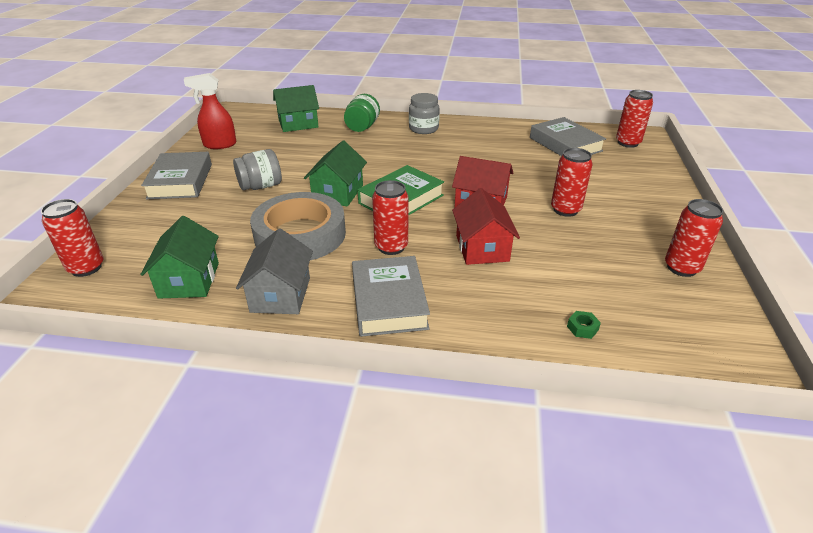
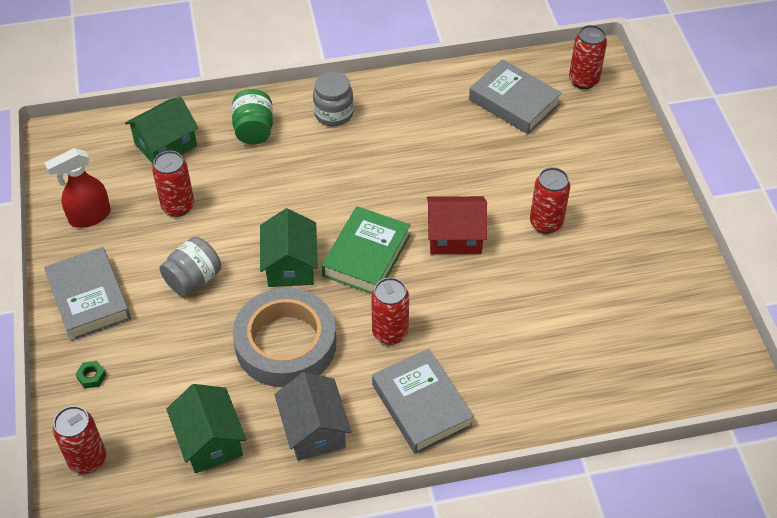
camera: 20 degrees left, 15 degrees up
red house [452,188,520,265] -> none
green nut [567,311,601,339] -> green nut moved to [76,361,106,389]
red can [665,199,723,277] -> red can moved to [152,151,194,217]

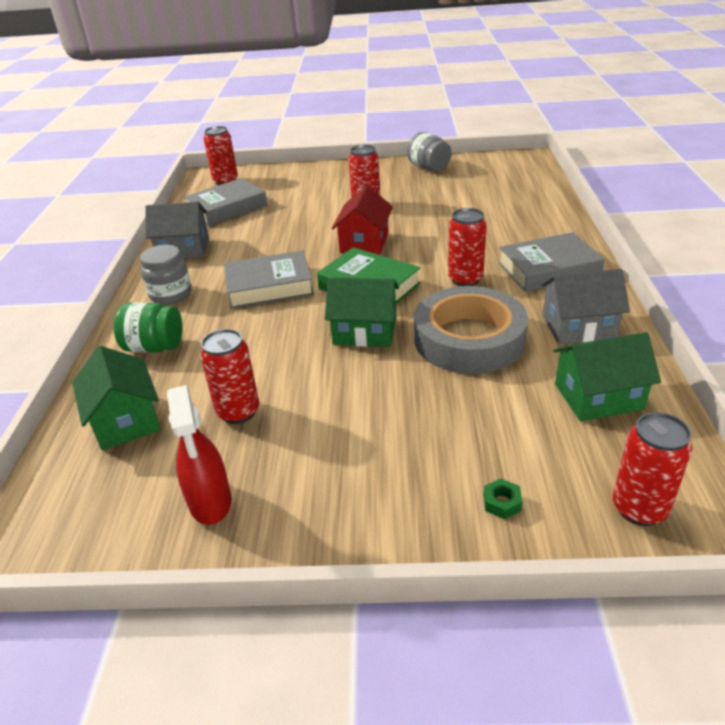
camera: 75 degrees left, 15 degrees down
grey book [44,247,131,341] -> grey book moved to [224,250,314,309]
grey jar [160,237,221,296] -> grey jar moved to [407,132,452,171]
none -> grey house [145,202,209,259]

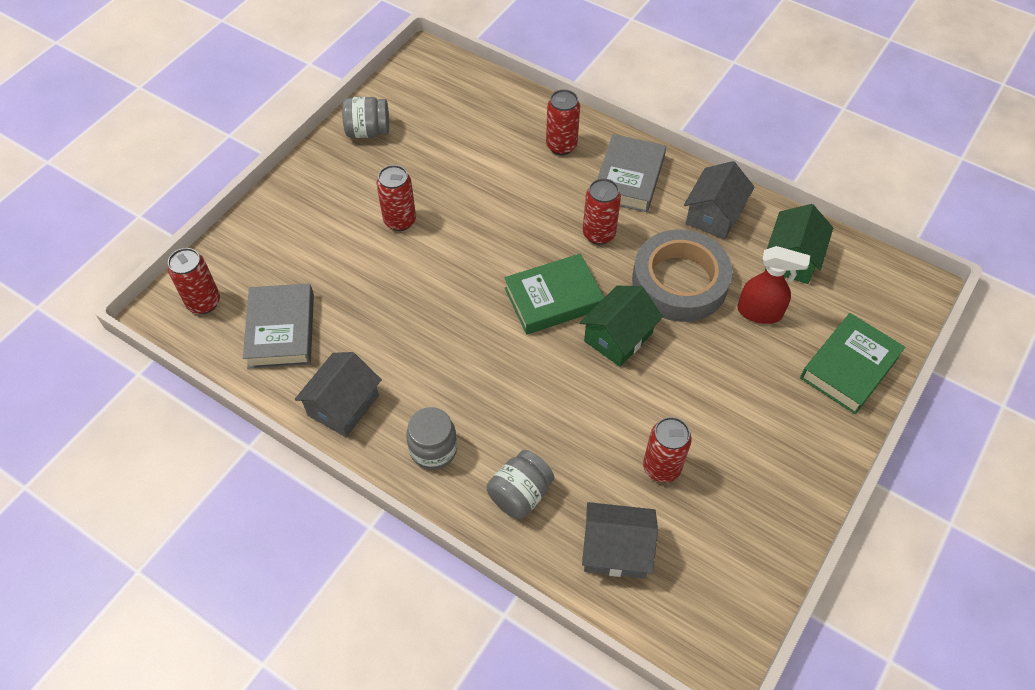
camera: 60 degrees left, 20 degrees up
green house [72,346,161,450] -> grey house [582,502,658,579]
green jar [114,302,183,353] -> grey jar [487,450,554,519]
red spray bottle [167,385,231,525] -> red spray bottle moved to [738,246,810,324]
grey book [224,250,314,309] -> none
red house [332,185,393,255] -> none
green nut [483,479,522,519] -> green book [800,313,905,414]
red can [613,412,692,526] -> red can moved to [546,89,580,155]

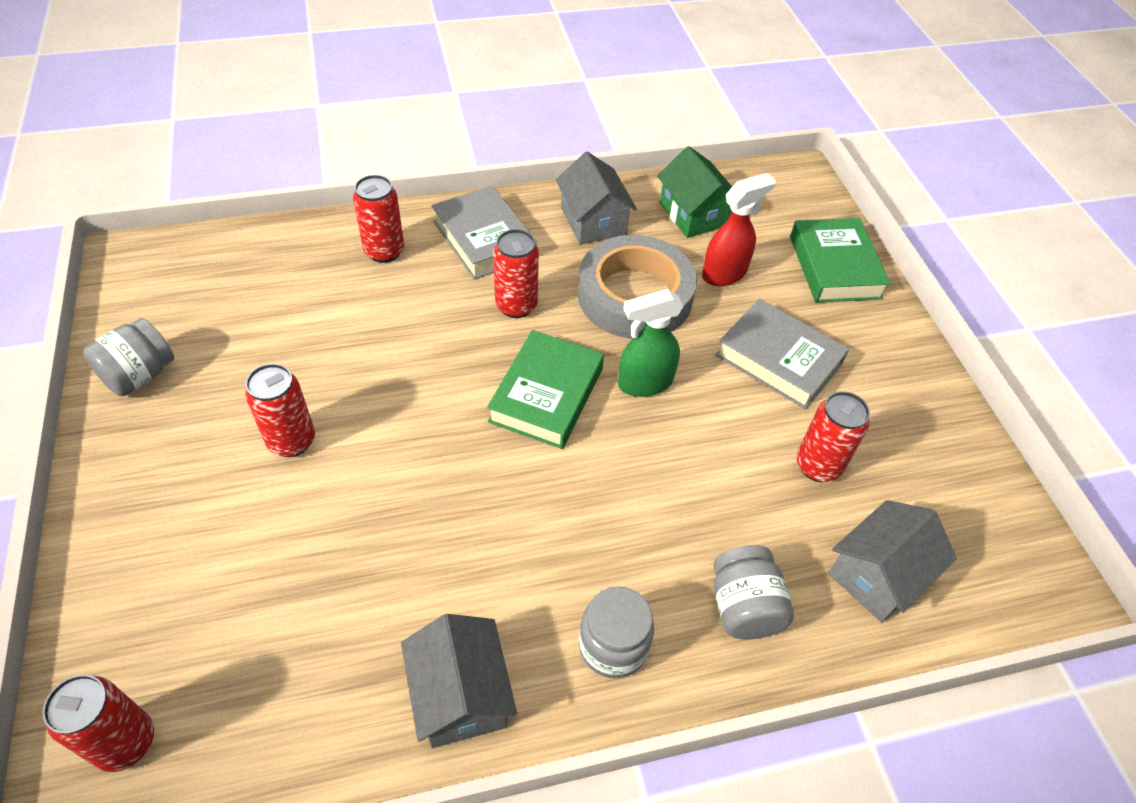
camera: 50 degrees left, 5 degrees down
grey book [243,283,314,368] -> grey book moved to [716,299,849,409]
green house [580,286,663,367] -> green spray bottle [618,289,684,397]

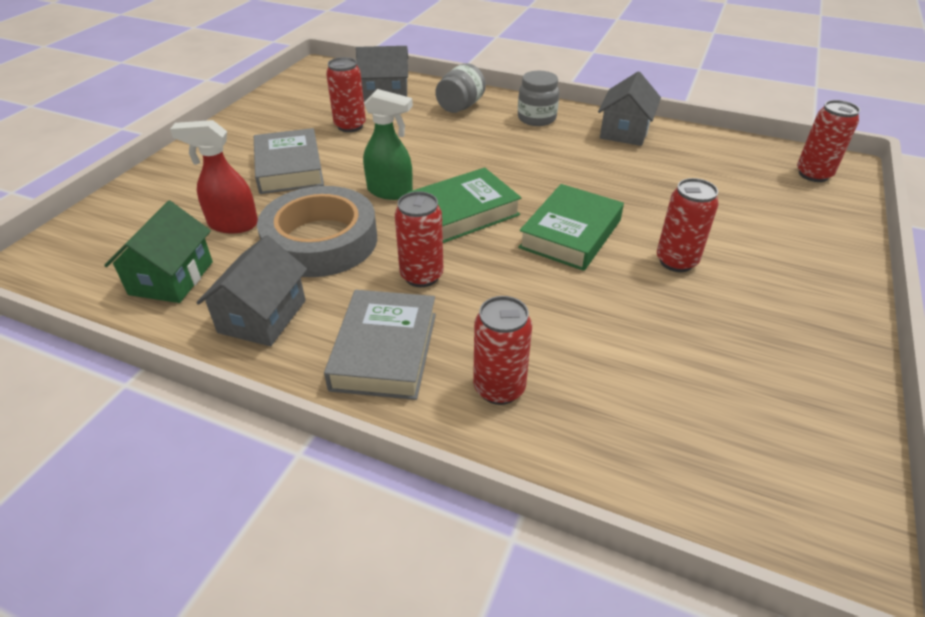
camera: 140 degrees left, 10 degrees down
grey jar [83,318,174,396] -> none
green book [790,218,891,303] -> green book moved to [518,184,624,271]

